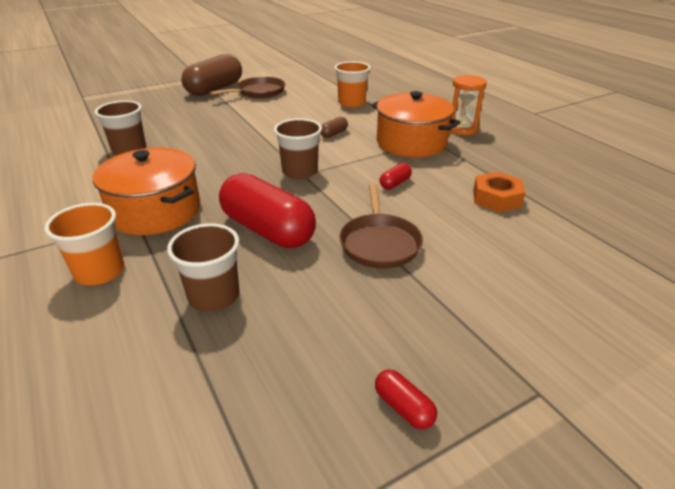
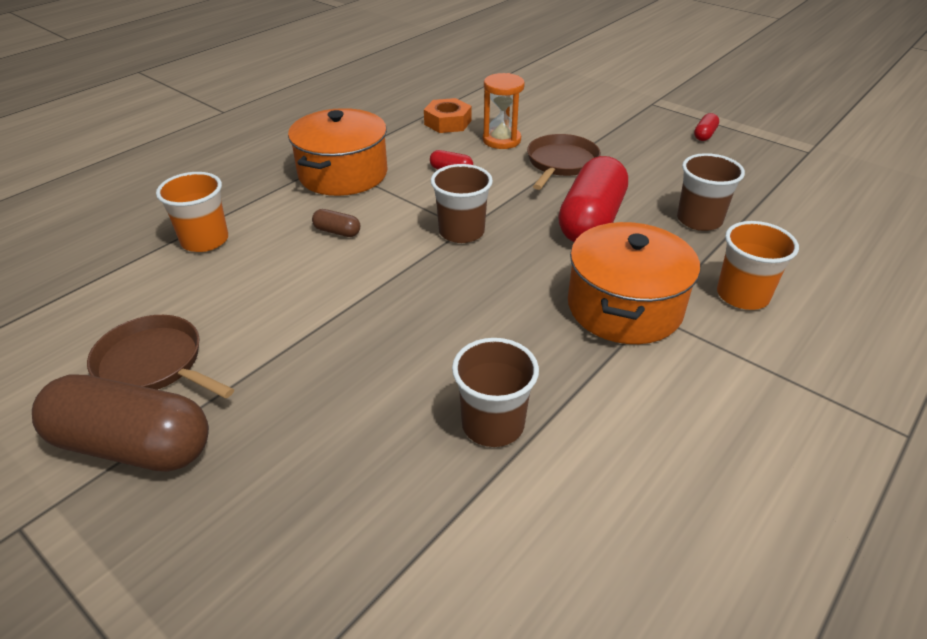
camera: 110 degrees left, 5 degrees up
brown pan [339,183,423,269] -> brown pan turned 45 degrees counterclockwise [527,134,601,190]
orange hourglass [449,75,487,135] -> orange hourglass moved to [483,73,525,149]

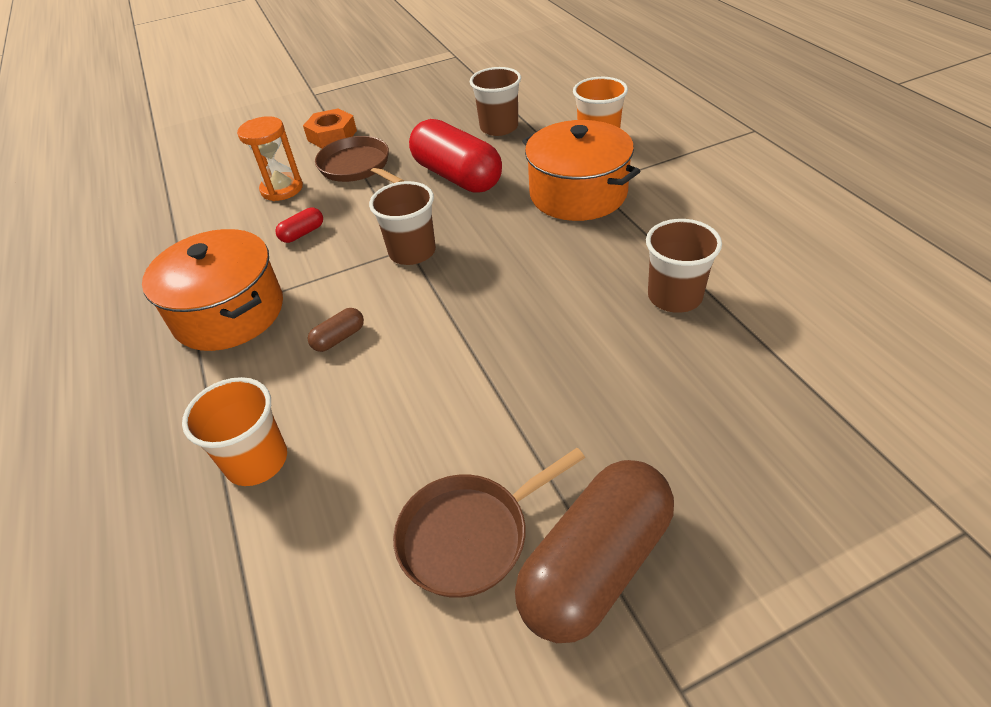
camera: 60 degrees left, 5 degrees up
orange nut [424,98,472,133] -> orange nut moved to [303,108,357,148]
red capsule [694,113,719,141] -> none

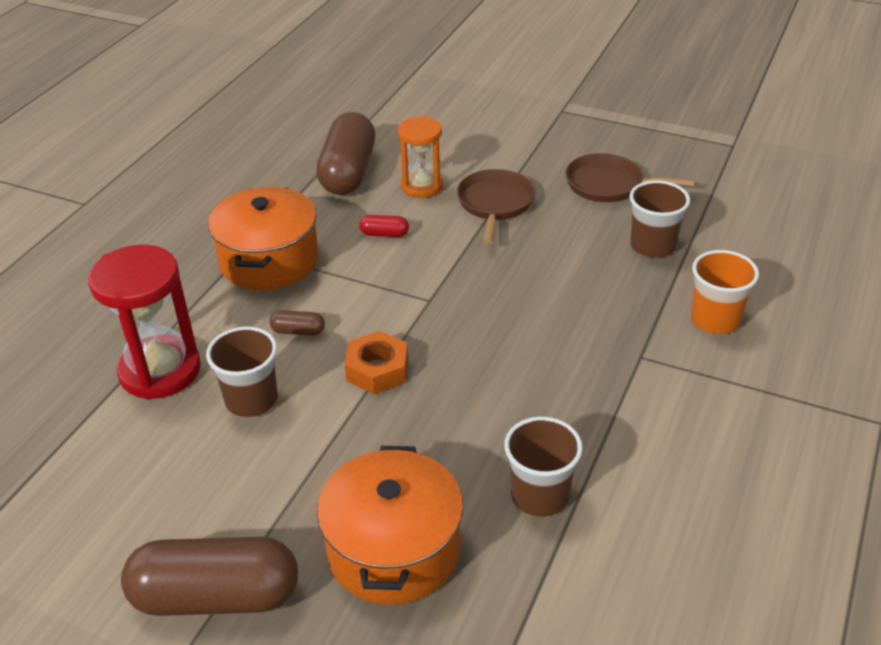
camera: 45 degrees right, 5 degrees down
orange cup [182,377,287,486] -> red hourglass [88,245,201,399]
orange nut [303,108,357,148] -> orange nut moved to [345,331,408,394]
brown cup [369,181,436,265] -> brown cup moved to [206,327,278,417]
brown pan [393,448,585,598] -> brown pan moved to [565,153,695,202]
red capsule [409,119,502,193] -> none
orange pot [522,120,640,221] -> orange pot moved to [317,446,463,605]
none -> brown capsule [316,112,375,195]

